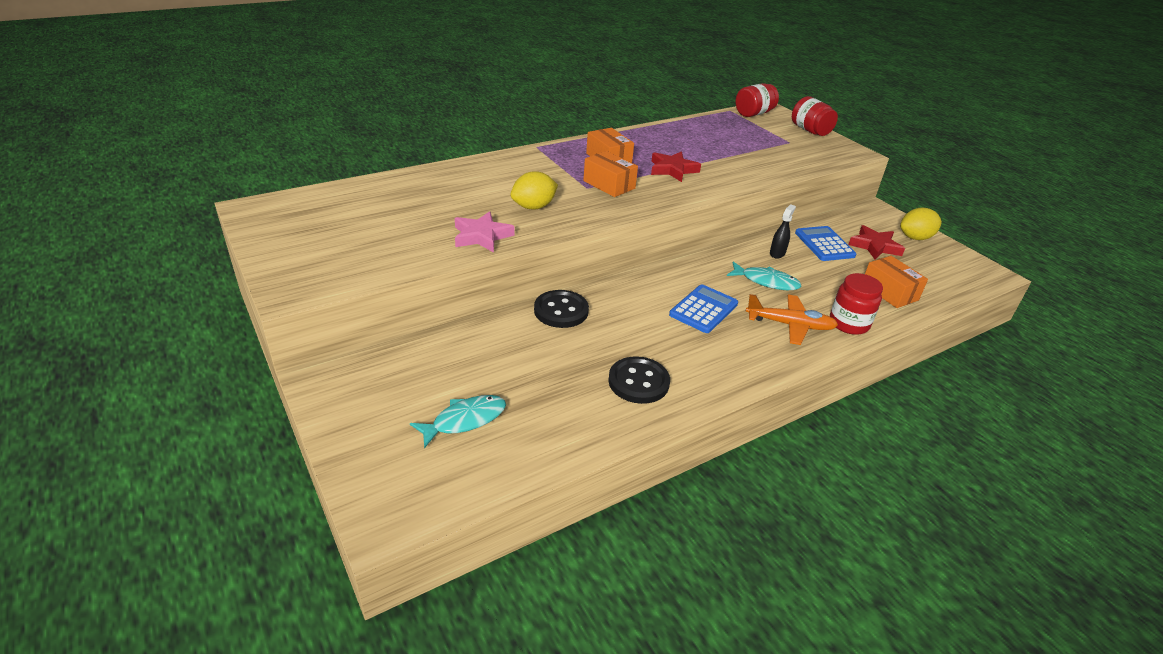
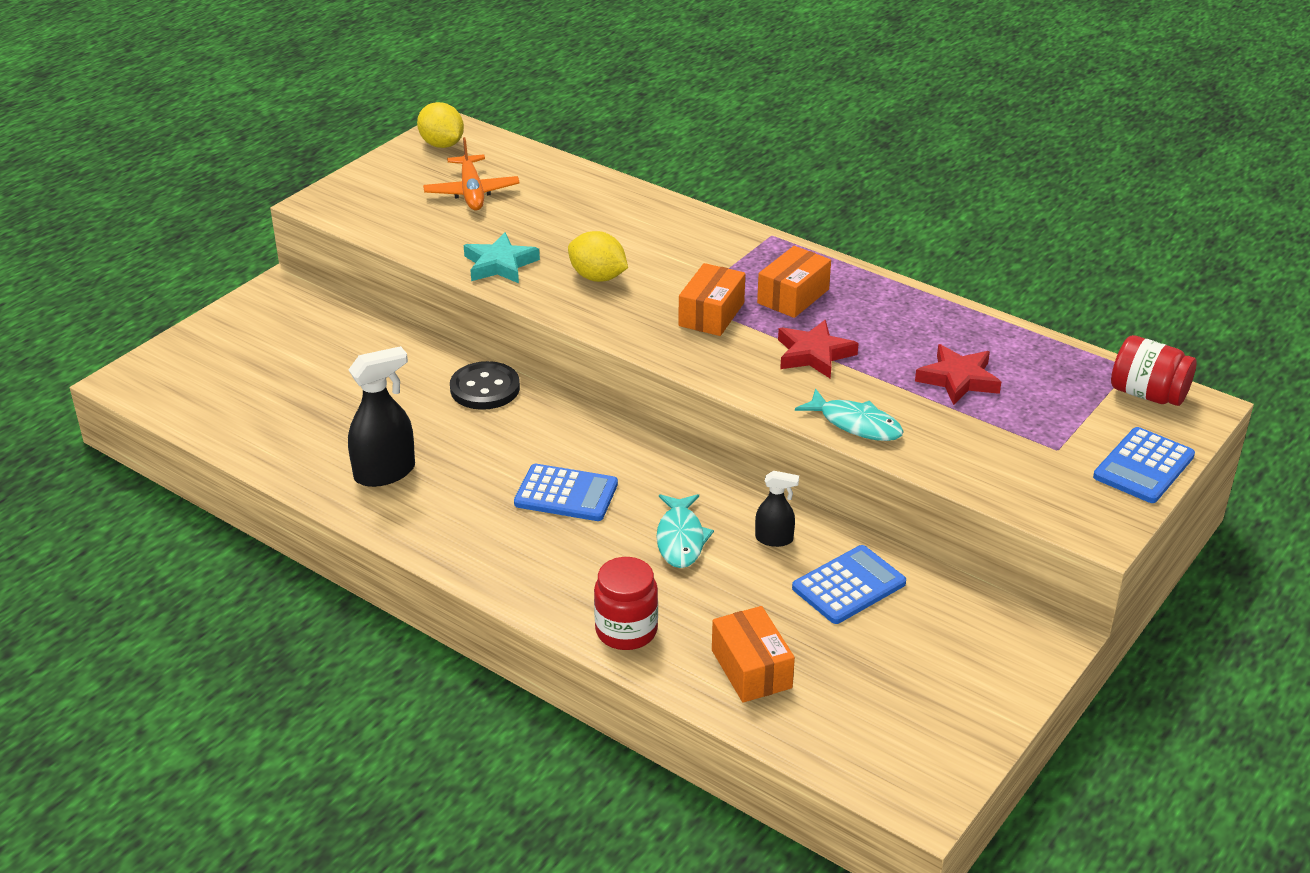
camera: 70 degrees right, 0 degrees up
turquoise fish [410,395,506,449] -> turquoise fish moved to [795,388,904,441]
pink star [455,211,515,253] -> turquoise star [464,232,540,283]
black button [608,356,670,404] -> black spray bottle [348,346,415,487]
orange plane [746,294,838,345] -> orange plane moved to [423,137,520,211]
red jar [792,96,838,136] -> blue calculator [1093,427,1195,503]
red star [848,225,905,259] -> red star moved to [915,344,1001,405]
orange box [865,256,928,308] -> orange box turned 60 degrees counterclockwise [712,606,795,703]
yellow lemon [900,208,942,240] -> yellow lemon moved to [417,102,464,148]

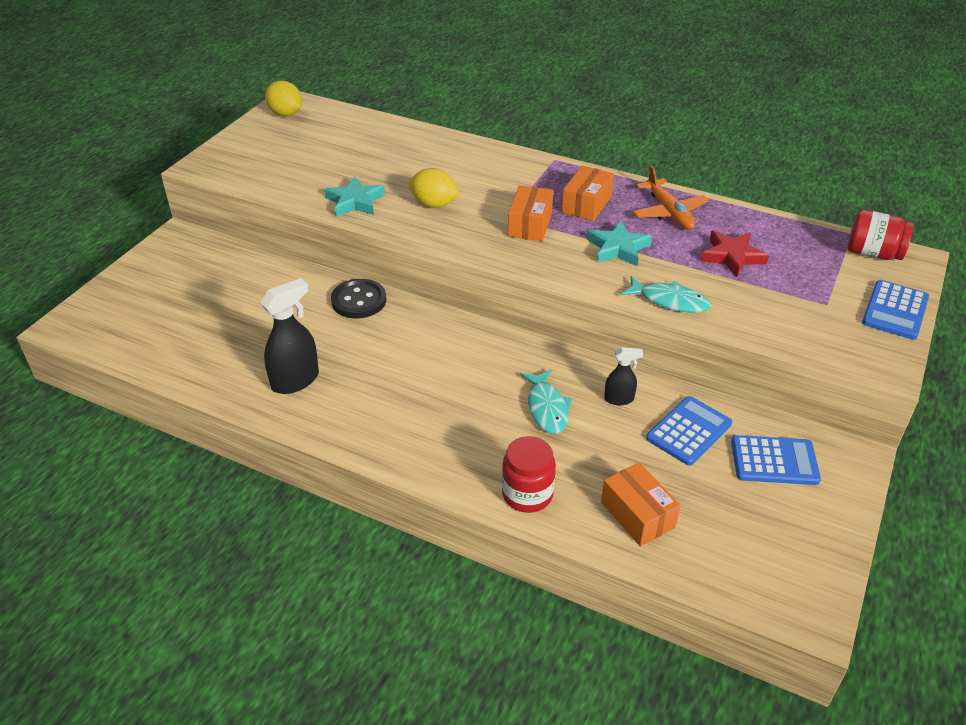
camera: 10 degrees left, 5 degrees up
orange plane [423,137,520,211] -> orange plane moved to [633,165,709,230]
blue calculator [514,464,618,521] -> blue calculator moved to [731,435,821,485]
red star [778,320,859,379] -> turquoise star [587,221,652,266]

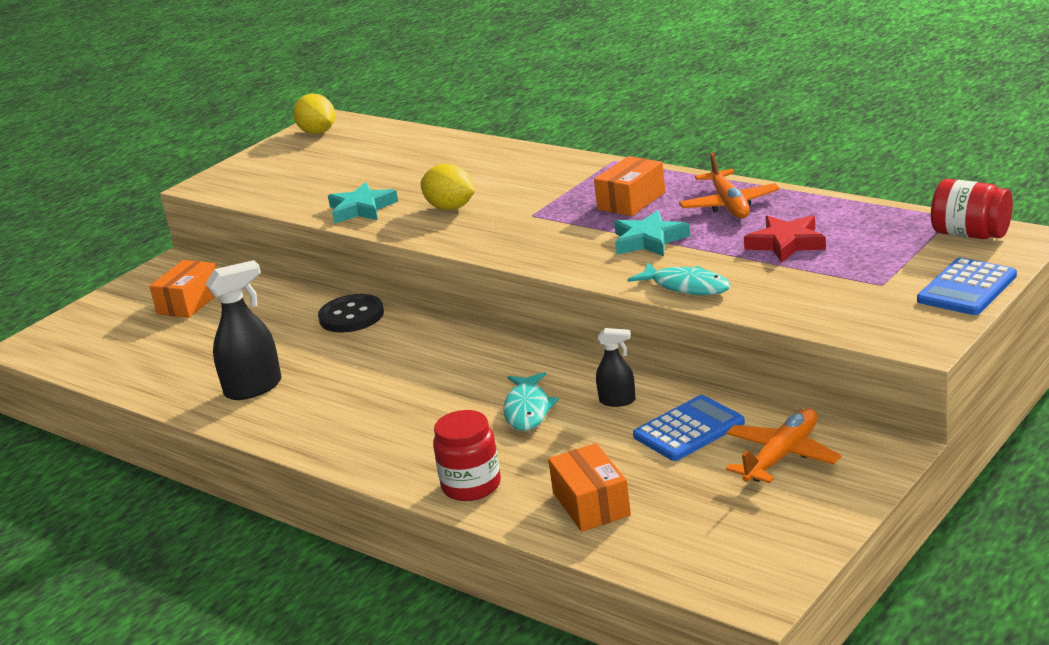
camera: 15 degrees right, 15 degrees down
orange box [508,185,553,241] -> orange box moved to [149,260,216,318]
blue calculator [731,435,821,485] -> orange plane [726,408,841,483]

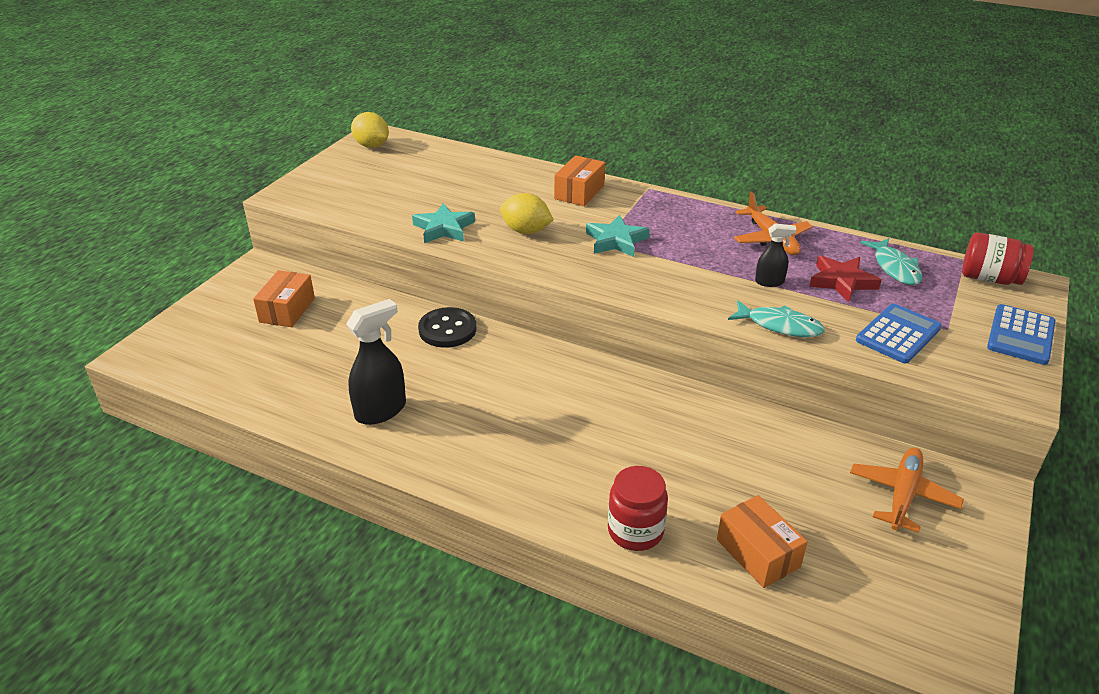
camera: 15 degrees left, 10 degrees up
turquoise fish [503,372,559,431] -> turquoise fish moved to [861,238,922,285]
orange box [594,156,665,216] -> orange box moved to [554,155,605,206]
black spray bottle [596,328,636,407] -> black spray bottle moved to [755,224,796,287]
turquoise star [614,210,690,256] -> turquoise star moved to [586,215,650,257]
blue calculator [633,395,745,461] -> blue calculator moved to [856,304,942,363]

